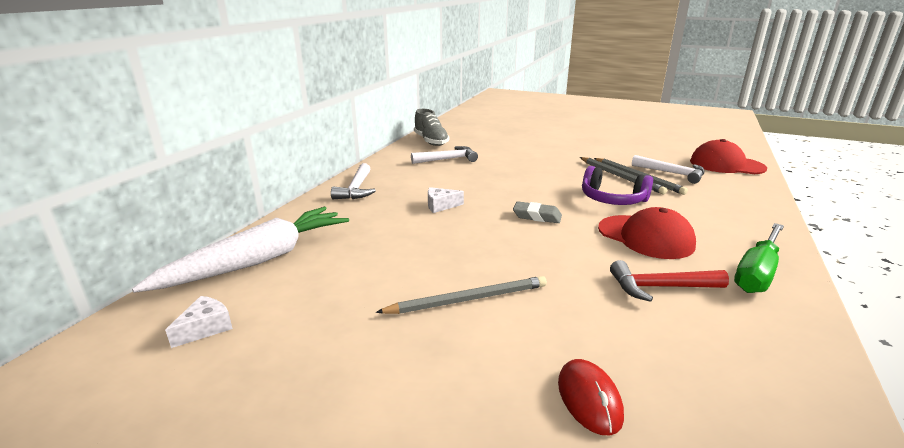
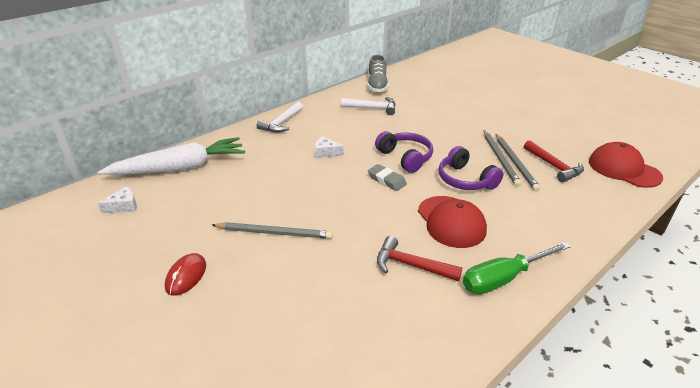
camera: 25 degrees right, 10 degrees up
red mouse [558,359,624,435] -> red mouse moved to [165,253,206,296]
white hammer [632,155,705,184] -> red hammer [524,140,584,182]
none -> purple headphones [375,131,433,173]

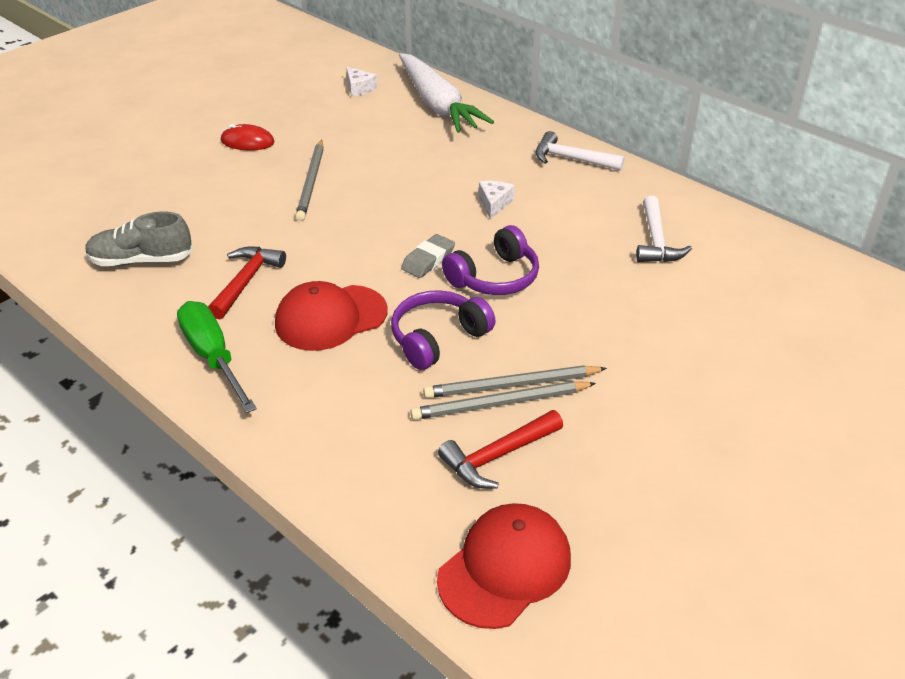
camera: 85 degrees right, 5 degrees up
grey shoe [368,55,389,92] -> grey shoe moved to [85,211,193,266]

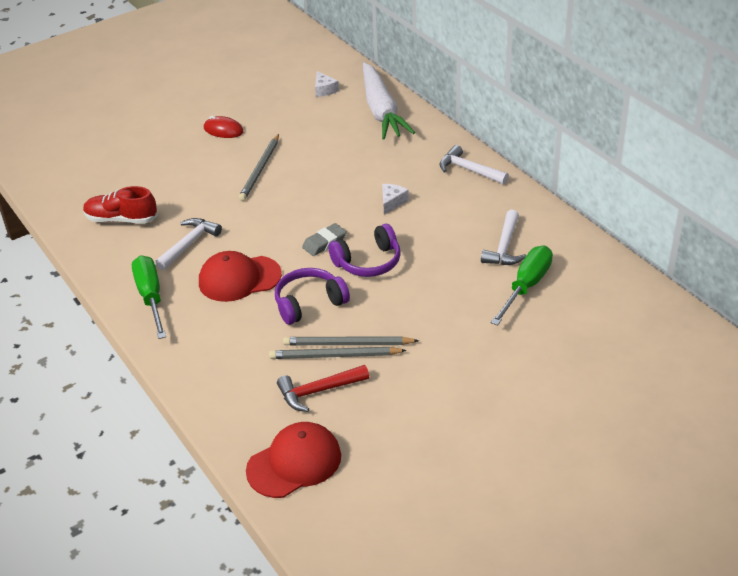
camera: 15 degrees right, 0 degrees up
grey shoe [85,211,193,266] -> red shoe [83,186,158,224]
red hammer [208,247,286,320] -> white hammer [155,218,222,270]
none -> green screwdriver [491,246,553,326]

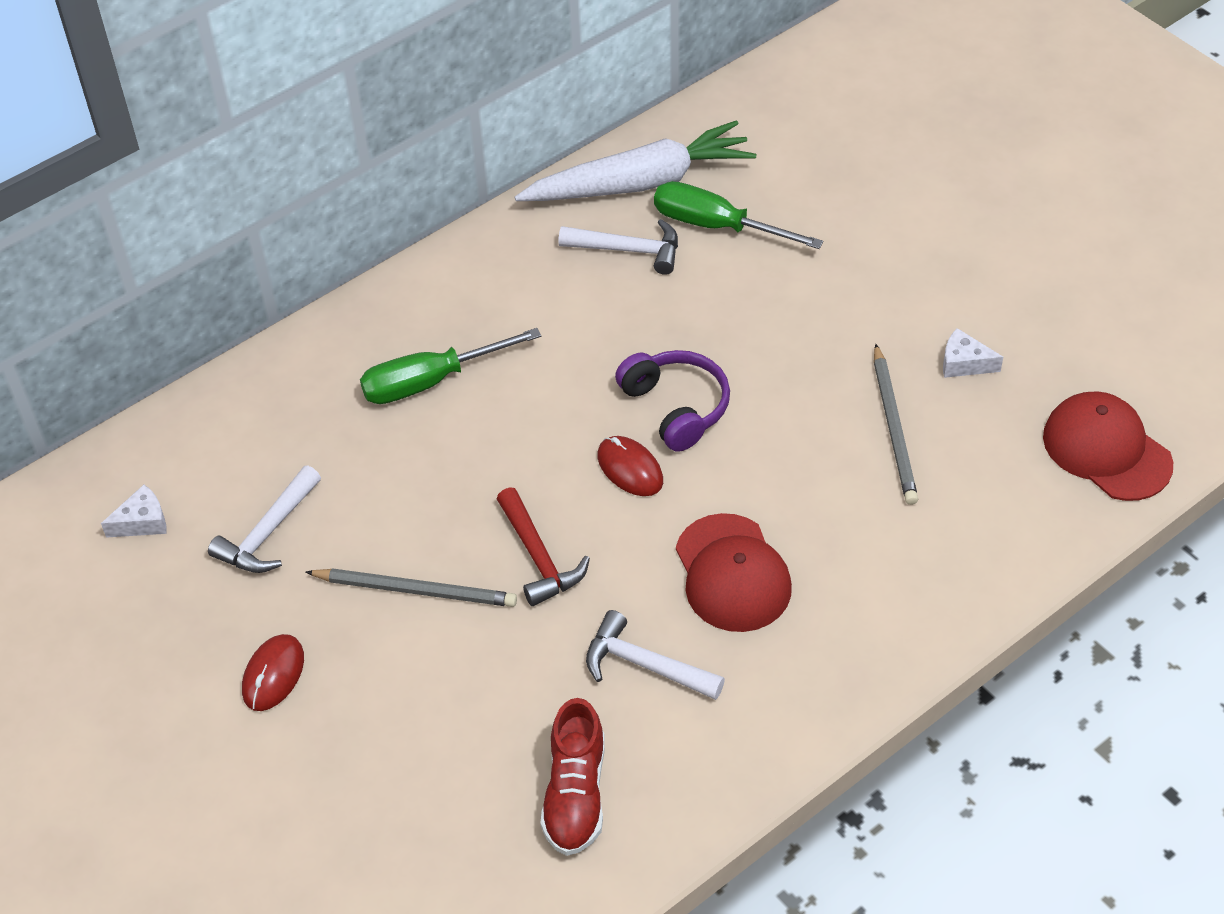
camera: 95 degrees left, 10 degrees up
green screwdriver [132,255,166,339] -> green screwdriver moved to [360,328,541,404]
purple headphones [275,268,350,325] -> none
red hammer [277,365,369,412] -> red hammer moved to [497,487,590,606]
grey pencil [283,336,419,345] -> none
grey eraser [302,223,347,256] -> red mouse [597,436,663,496]
white carrot [363,62,415,139] -> white carrot moved to [514,120,756,201]
white cheese [382,184,409,215] -> white cheese moved to [943,328,1003,378]
white hammer [439,145,509,185] -> white hammer moved to [208,465,321,573]

